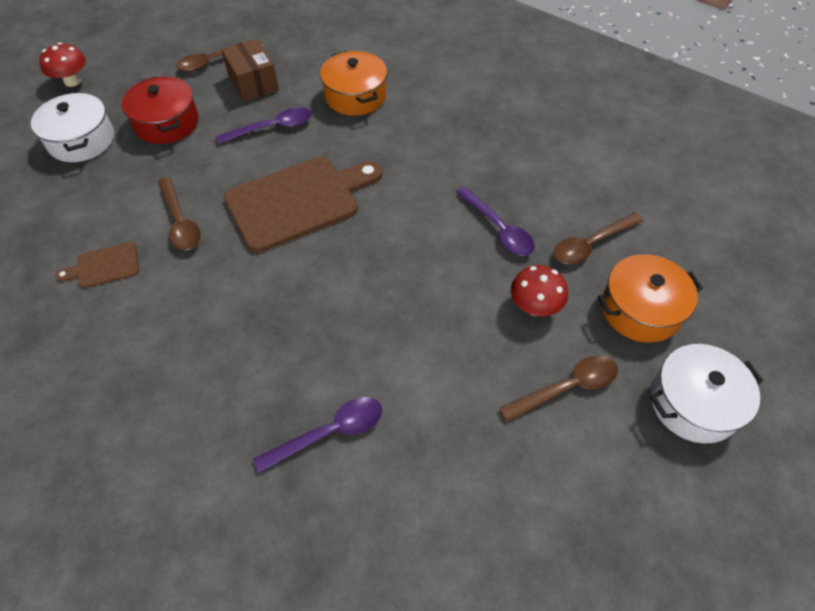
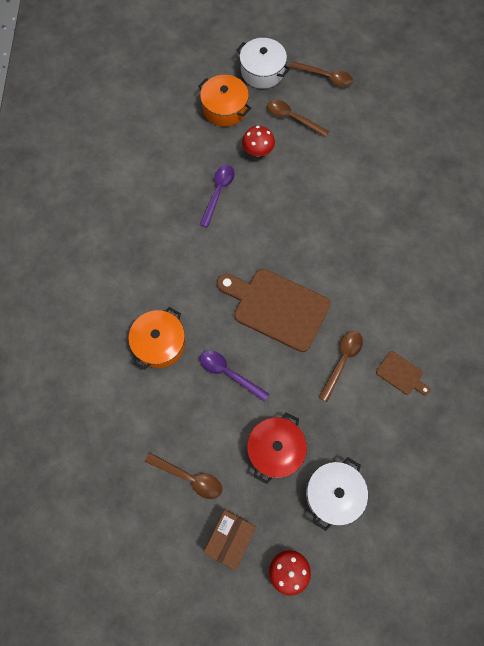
camera: 125 degrees left, 15 degrees up
brown box [221,38,279,102] -> brown box moved to [203,510,256,571]
purple spoon [253,397,382,473] -> none
brown spoon [554,212,643,264] -> brown spoon moved to [289,61,353,87]

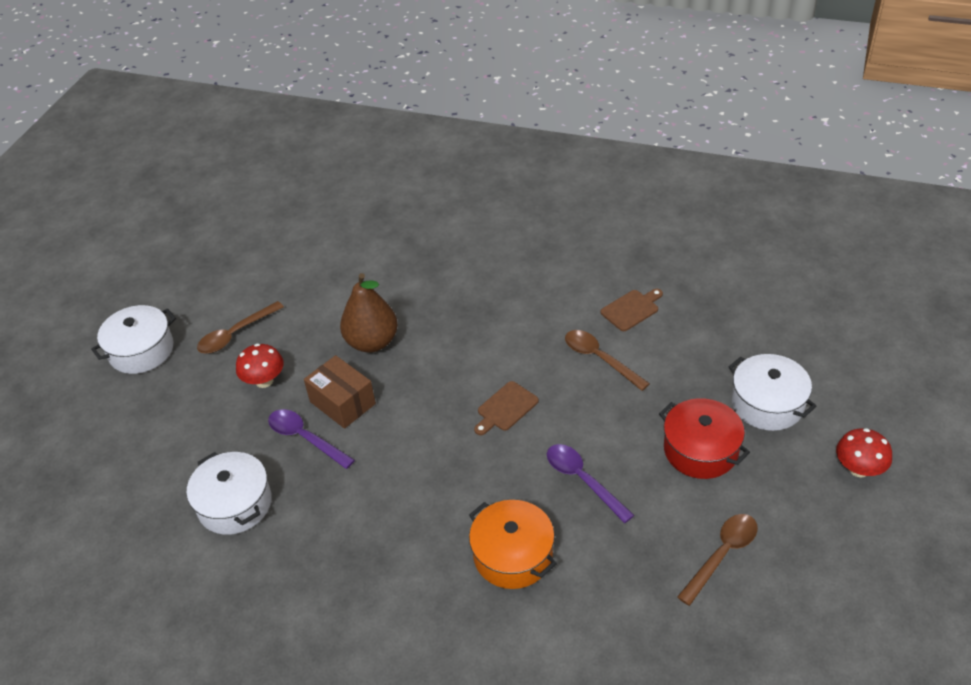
camera: 70 degrees left, 25 degrees down
orange pot [198,75,251,127] -> none
purple spoon [200,350,269,402] -> purple spoon turned 90 degrees clockwise [547,444,634,523]
brown box [203,510,256,571] -> brown box moved to [304,355,376,429]
brown cutting board [217,269,330,352] -> brown cutting board [474,381,539,435], size x0.46
brown spoon [289,61,353,87] -> none
none -> white pot [187,452,272,535]
none -> brown pear [340,273,398,353]

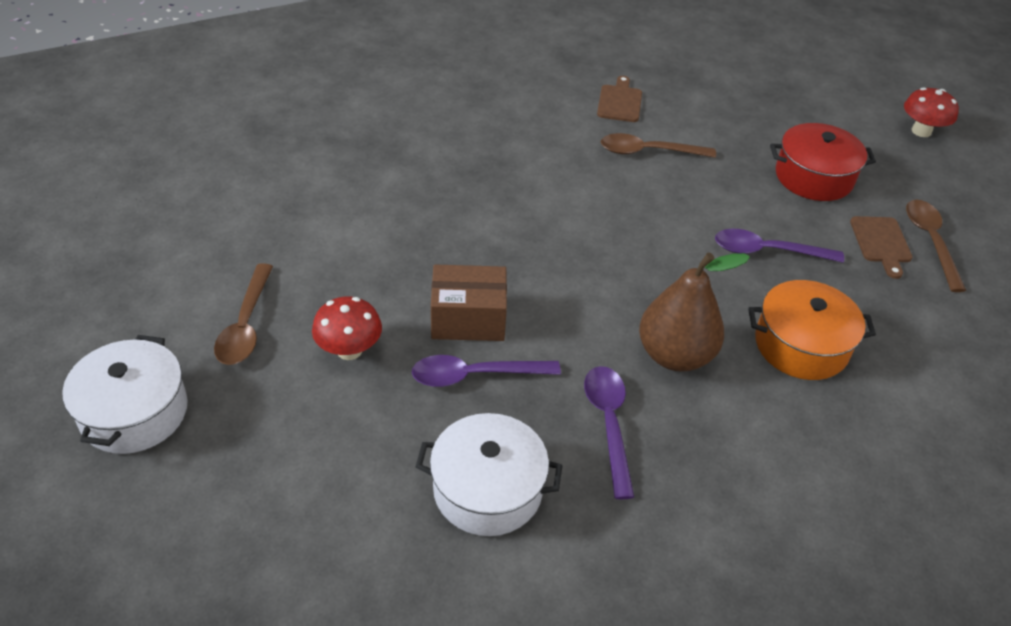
camera: 50 degrees left, 0 degrees up
brown pear [340,273,398,353] -> brown pear moved to [639,253,750,371]
brown cutting board [474,381,539,435] -> brown cutting board moved to [850,216,912,279]
white pot [729,354,816,431] -> none
none -> purple spoon [584,366,634,499]

